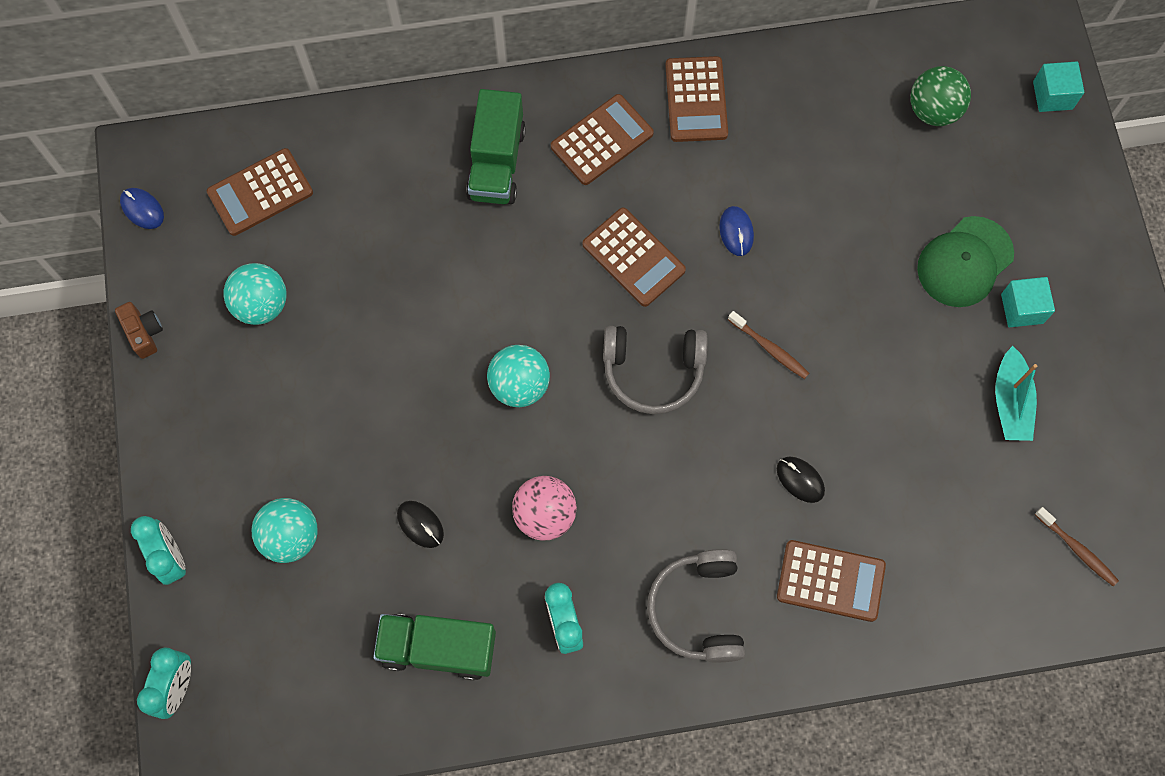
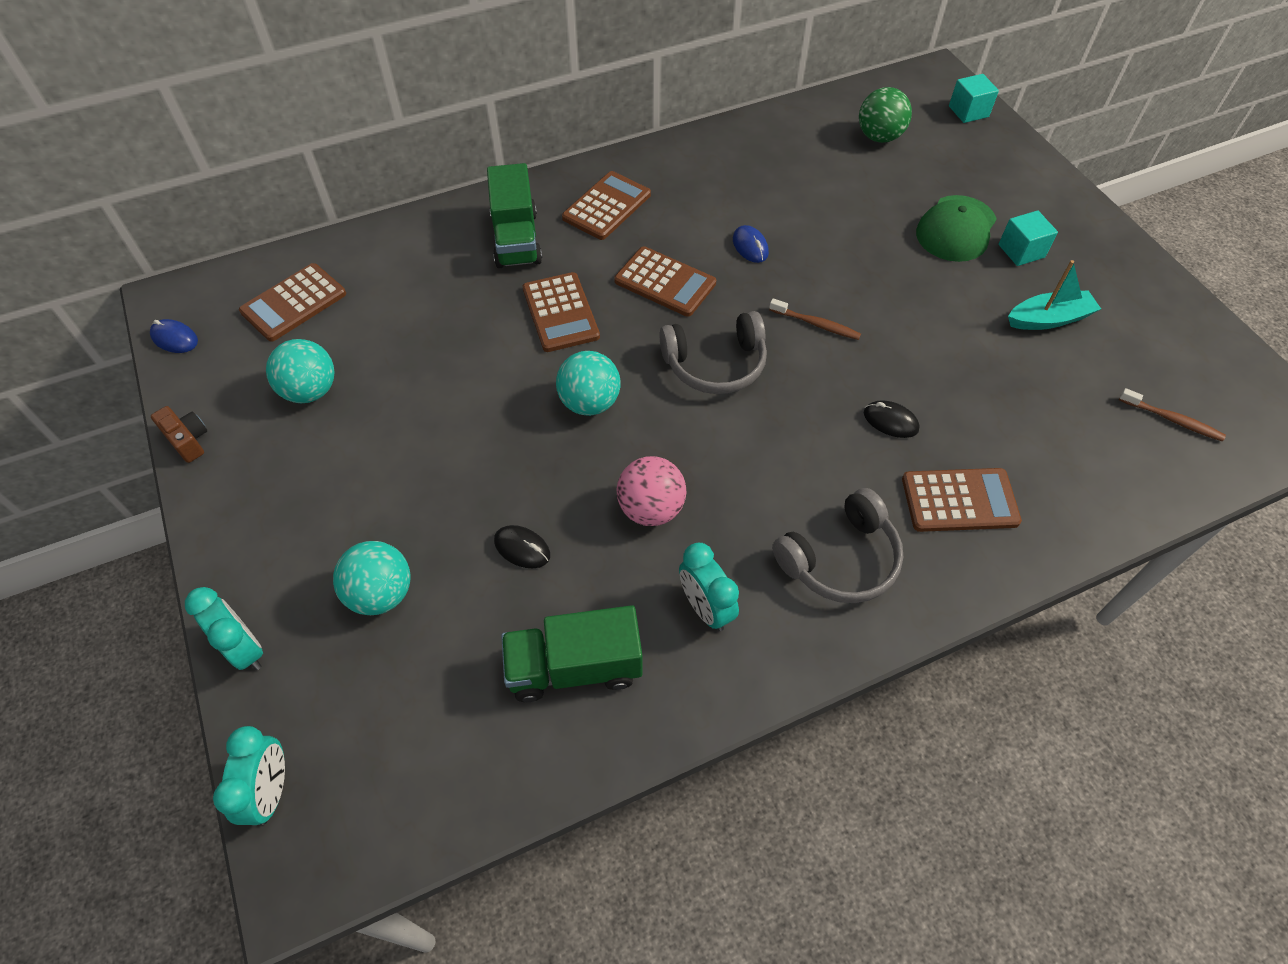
camera: 15 degrees left, 15 degrees down
grey headphones [647,549,745,662] -> grey headphones turned 105 degrees counterclockwise [772,488,903,603]
brown calculator [665,56,728,142] -> brown calculator moved to [523,272,600,352]
turquoise boat [995,346,1037,441] -> turquoise boat turned 90 degrees counterclockwise [1008,260,1101,330]

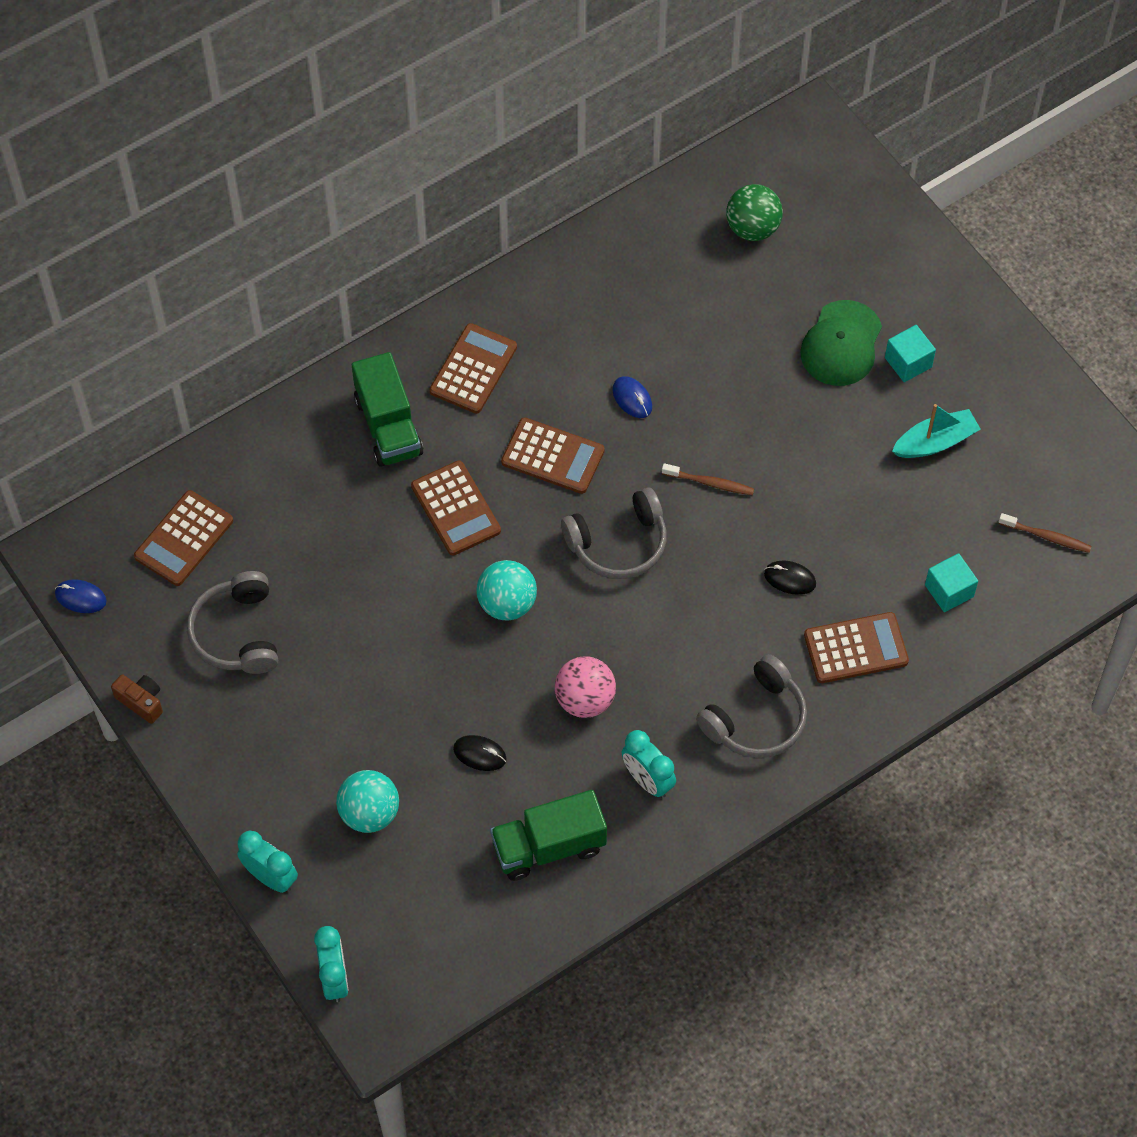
camera: 10 degrees left, 5 degrees up
turquoise ball [266,339,335,403] -> grey headphones [187,571,278,674]
turquoise cube [949,74,999,123] -> turquoise cube moved to [925,553,978,612]

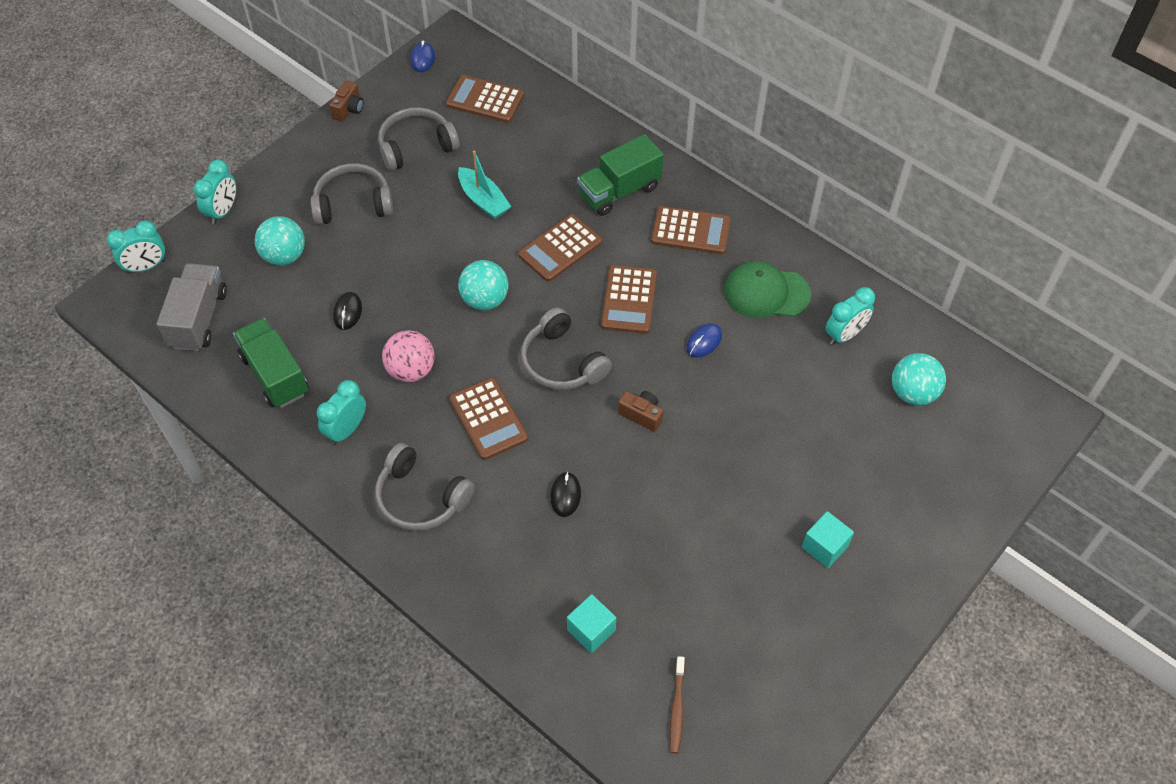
camera: 75 degrees right, 5 degrees down
brown toothbrush [662,463,754,495] -> brown camera [618,391,663,432]
green ball [726,184,783,241] -> turquoise ball [892,353,946,406]
green cap [800,300,882,386] -> green cap moved to [724,261,811,318]
brown calculator [804,612,909,683] -> brown calculator moved to [449,377,528,460]
turquoise boat [892,404,980,458] -> turquoise boat moved to [458,150,511,219]
none -> grey truck [157,263,227,351]
none -> grey headphones [310,163,393,225]
none -> turquoise clock [826,287,875,345]

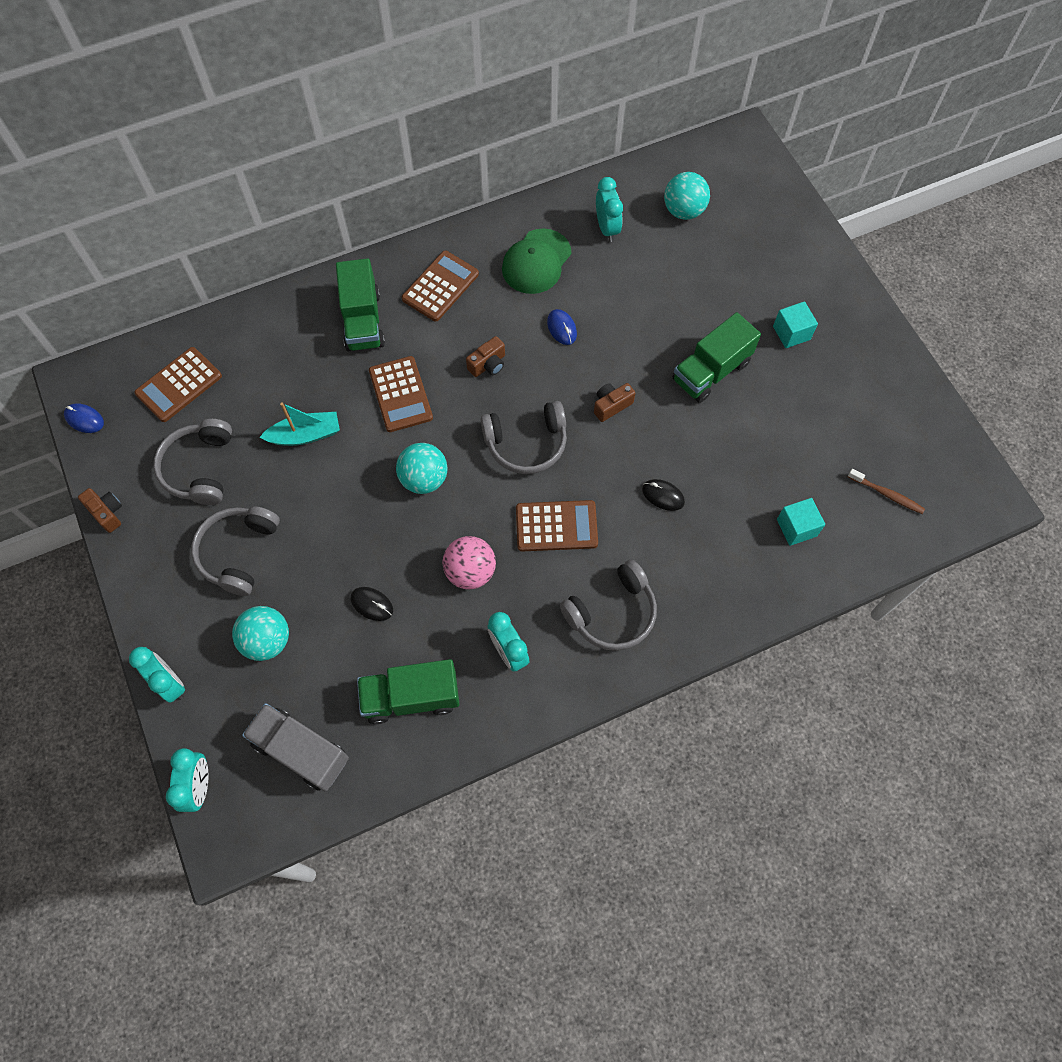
camera: 65 degrees left, 10 degrees up
brown calculator [601,265,657,334] -> brown camera [466,336,505,377]
none -> green truck [672,312,761,403]

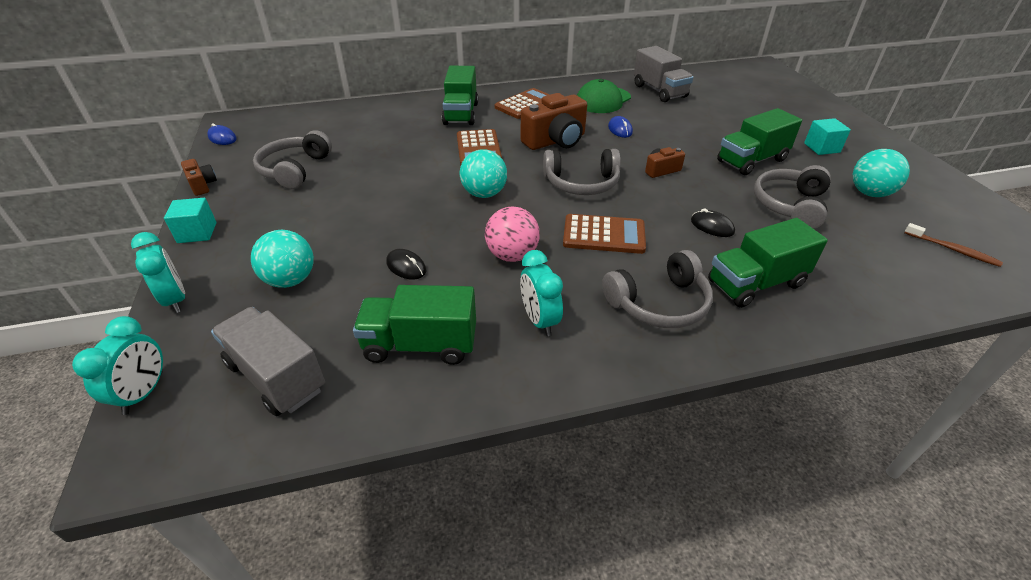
camera: 10 degrees right, 25 degrees down
brown calculator [134,347,222,422] -> none
grey headphones [191,506,280,596] -> grey headphones moved to [754,165,831,229]
turquoise boat [259,403,340,446] -> none
brown camera [466,336,505,377] -> brown camera [521,93,587,150], size x1.93
turquoise clock [596,177,623,242] -> grey truck [634,46,693,102]
turquoise ball [664,172,710,220] -> turquoise ball moved to [853,149,910,197]
turquoise cube [777,498,825,546] -> turquoise cube moved to [164,198,217,243]
none -> green truck [708,218,828,308]

